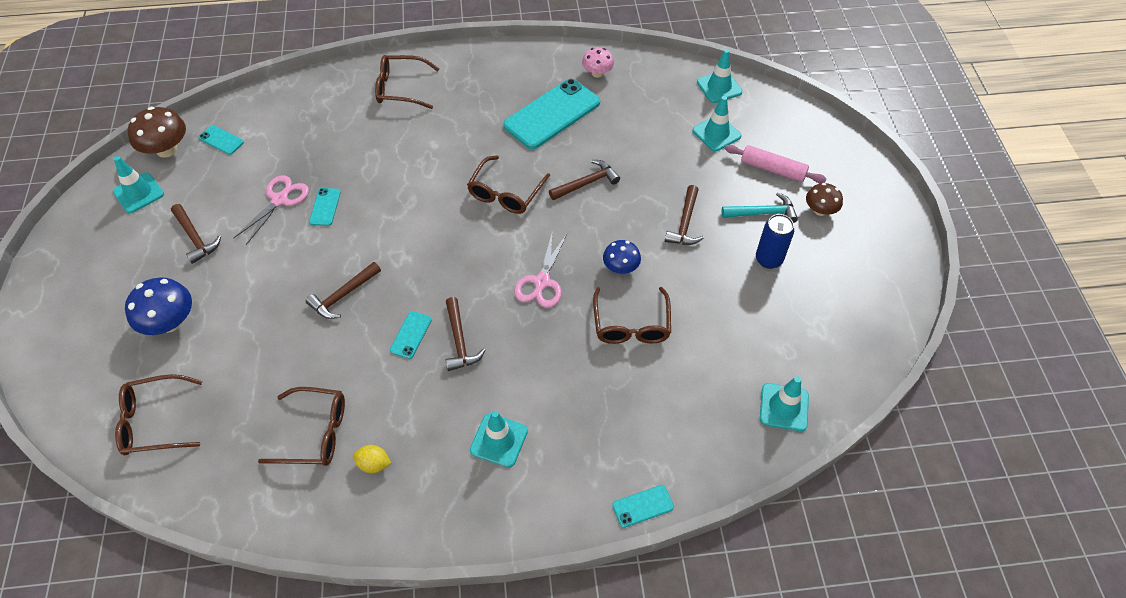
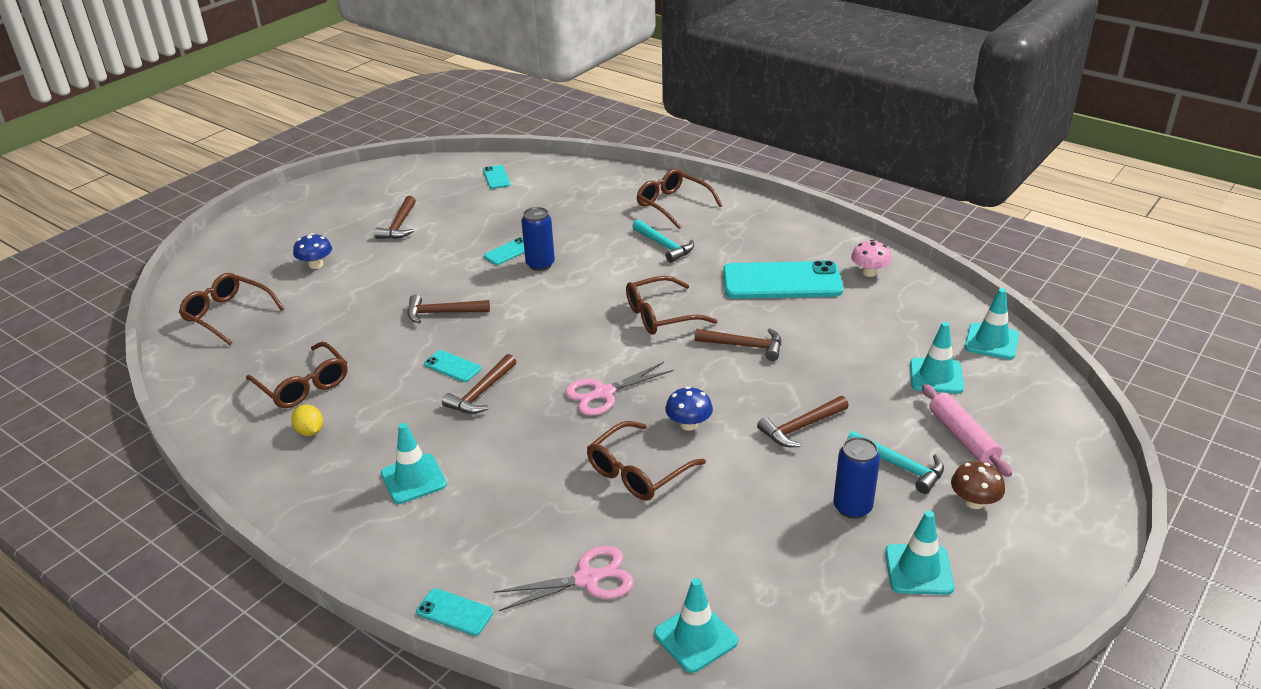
camera: 45 degrees right, 20 degrees down
turquoise traffic cone [113,156,164,213] -> turquoise traffic cone moved to [885,511,954,595]
blue mushroom [125,278,192,335] -> blue mushroom [293,233,332,269], size x0.63
brown mushroom [128,107,186,158] -> none
pink scissors [234,175,309,245] -> pink scissors moved to [494,546,634,611]
turquoise phone [390,311,432,359] -> turquoise phone turned 60 degrees clockwise [424,350,482,382]
none -> blue can [521,207,555,271]
none -> turquoise hammer [632,220,694,263]

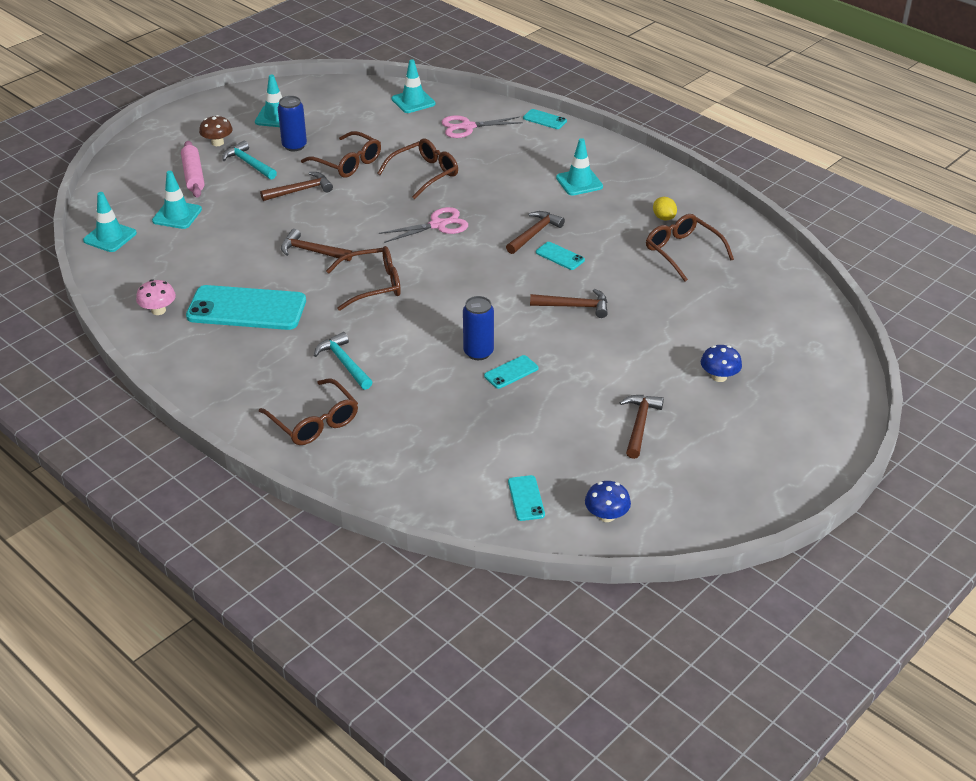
camera: 175 degrees left, 5 degrees up
brown glasses [179,273,284,345] -> brown glasses moved to [301,131,381,178]
blue mushroom [665,386,713,431] -> blue mushroom moved to [585,481,631,522]

